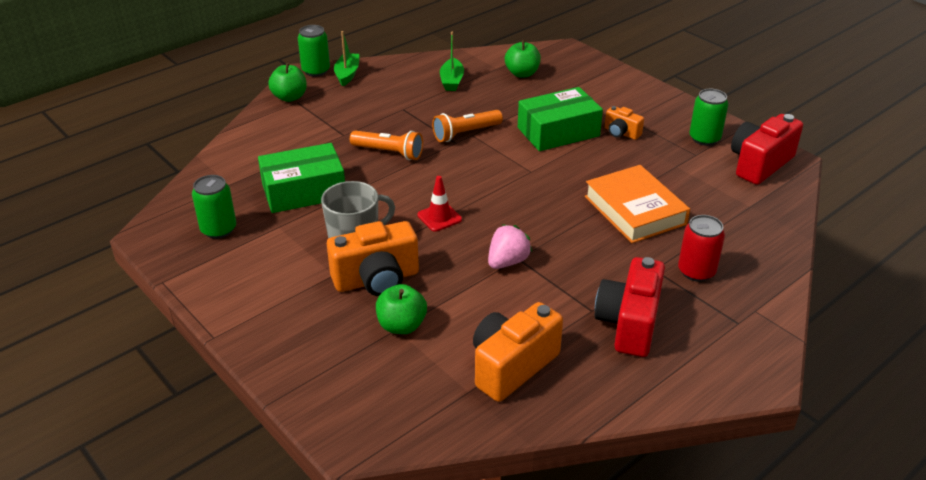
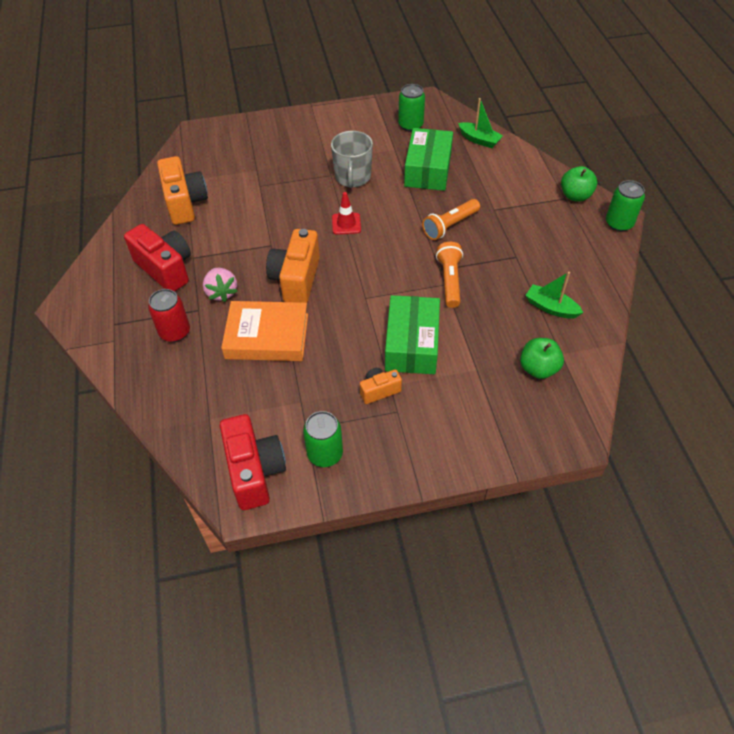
camera: 120 degrees right, 15 degrees up
orange camera [327,221,419,296] -> orange camera moved to [266,229,320,303]
green boat [334,31,359,86] -> green boat moved to [458,98,503,148]
green apple [376,284,427,334] -> none
pink strawberry [488,224,532,269] -> pink strawberry moved to [203,268,238,302]

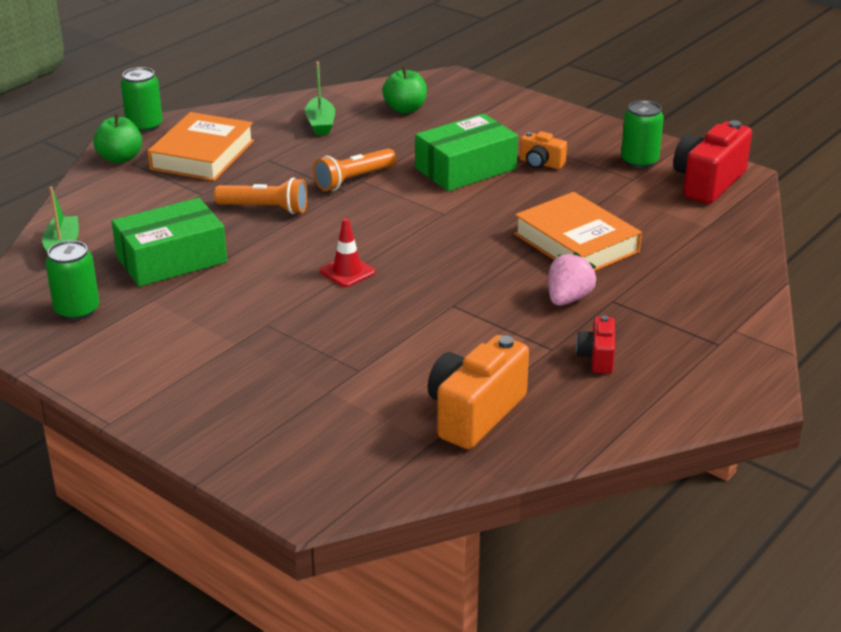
camera: 130 degrees left, 20 degrees down
red camera [124,224,191,292] -> red camera [576,315,615,374], size x0.53
red can [148,289,190,342] -> none
orange camera [266,229,320,303] -> none
grey mug [331,131,373,188] -> none
none -> orange book [147,112,254,181]

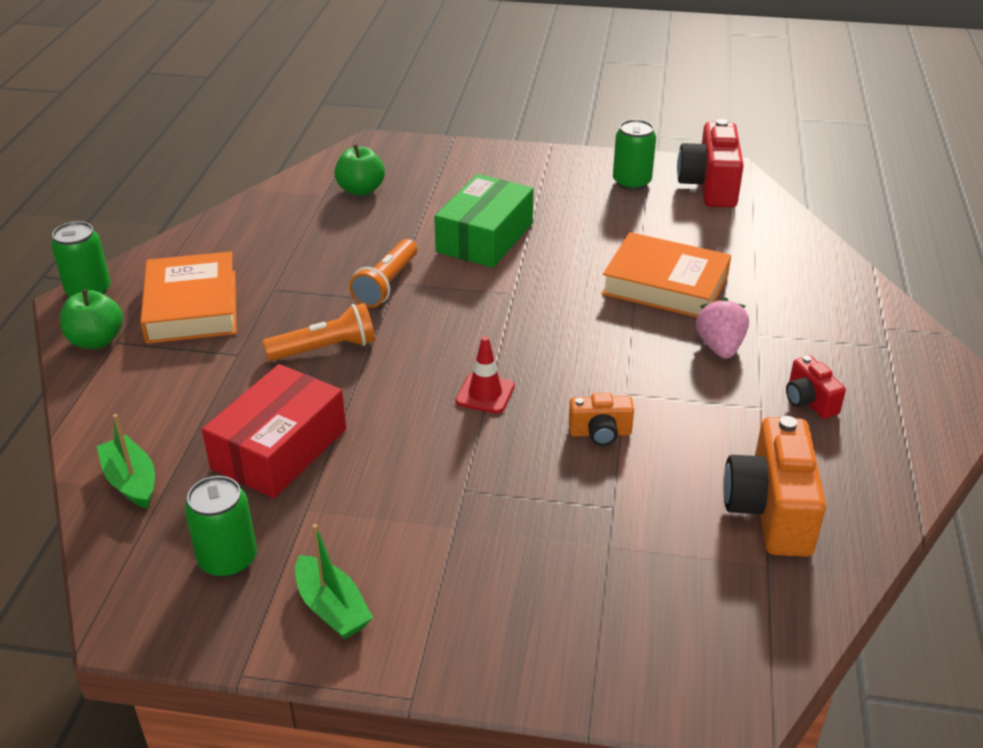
camera: 30 degrees left, 5 degrees up
green box [112,198,227,287] -> red box [202,364,346,498]
green boat [305,62,335,135] -> green boat moved to [295,524,373,639]
orange camera [520,131,567,169] -> orange camera moved to [569,393,634,446]

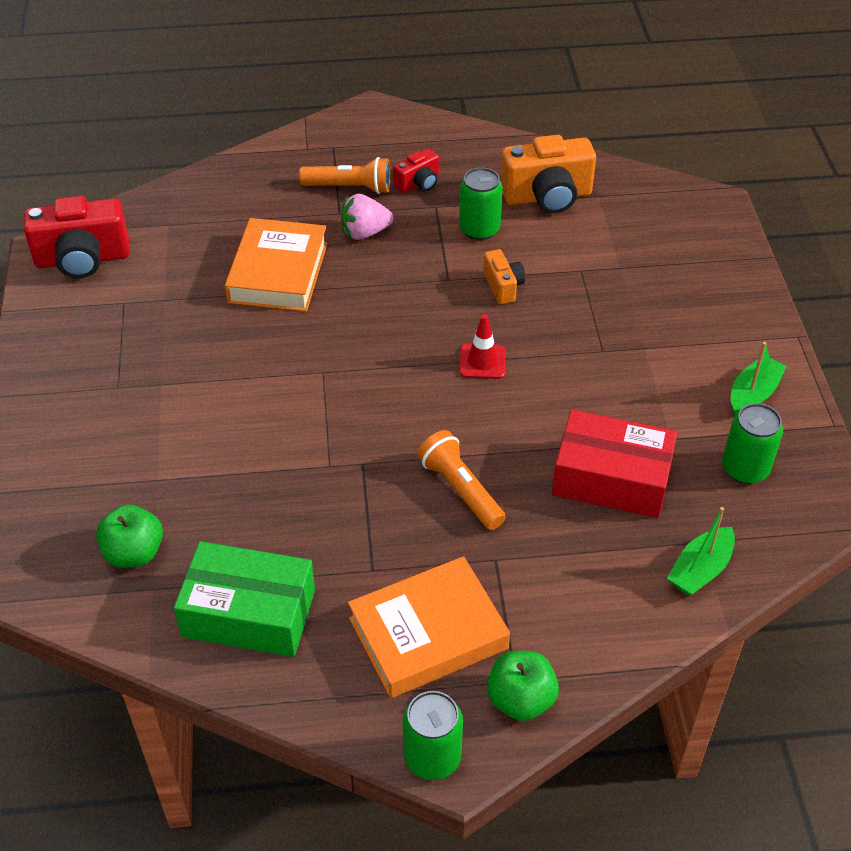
camera: 105 degrees left, 10 degrees up
orange flashlight [349,239,417,308] -> orange flashlight moved to [299,157,391,194]
green box [434,174,534,268] -> green box moved to [174,541,315,657]
green can [613,119,656,190] -> green can moved to [459,167,503,240]

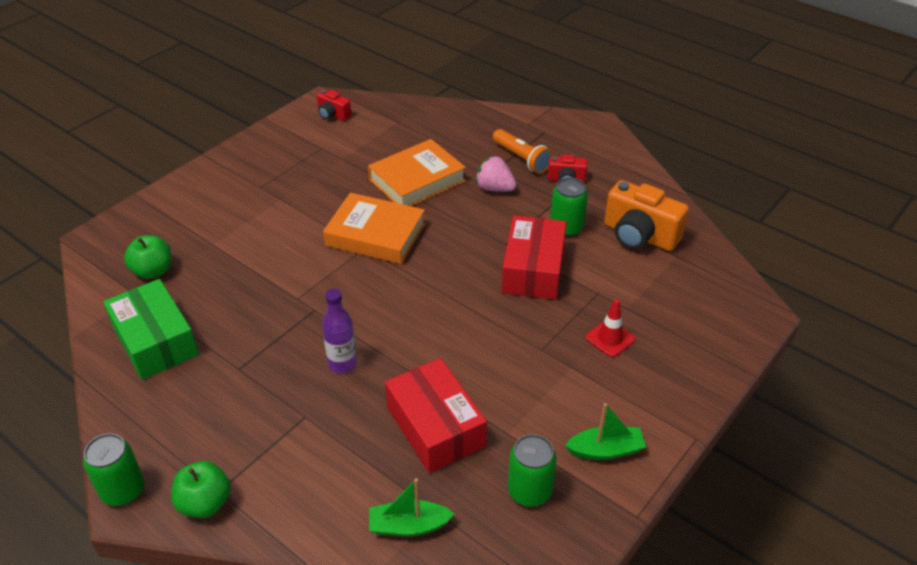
camera: 45 degrees right, 5 degrees down
red camera [24,196,130,278] -> red camera [317,90,351,121], size x0.53
orange book [348,556,510,698] -> orange book moved to [323,193,425,264]
orange flashlight [417,430,506,530] -> purple bottle [322,289,357,373]
red traffic cone [460,314,505,379] -> red traffic cone moved to [586,299,635,357]
orange camera [483,249,525,304] -> red box [502,215,567,300]

